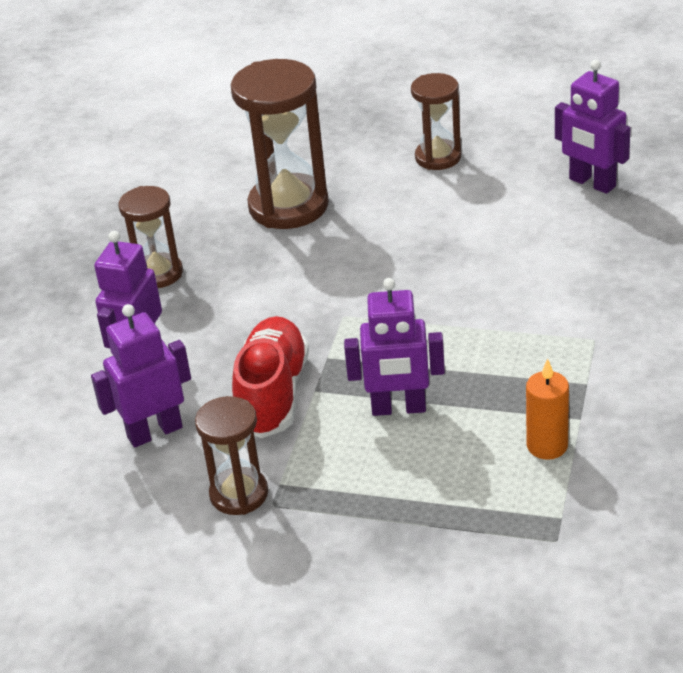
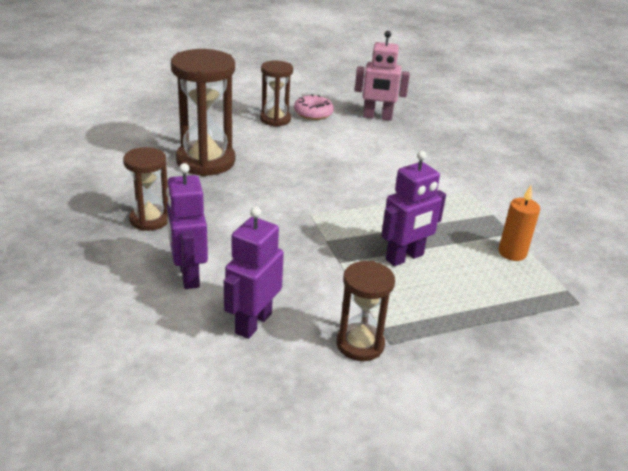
camera: 40 degrees left, 5 degrees down
red shoe [232,316,309,438] -> none
purple robot [555,60,630,194] -> pink robot [355,31,410,121]
none -> pink donut [294,94,334,120]

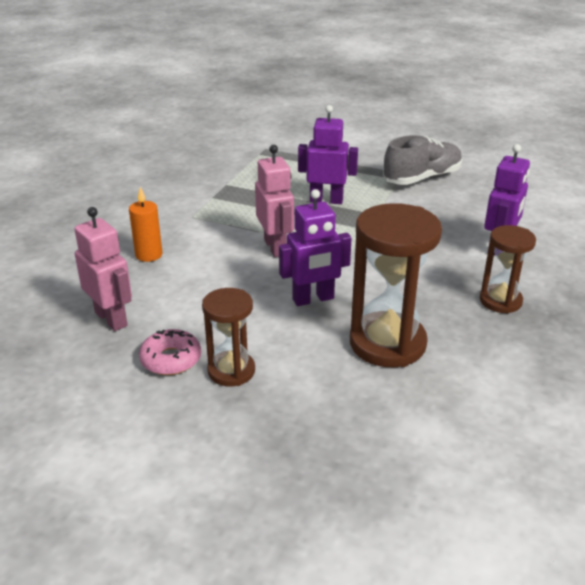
camera: 135 degrees left, 0 degrees up
purple robot [224,207,284,339] -> purple robot moved to [279,189,352,306]
brown hourglass [336,261,395,361] -> grey shoe [383,135,462,185]
orange candle [499,185,540,261] -> orange candle moved to [129,187,162,262]
none -> pink robot [255,145,294,257]

